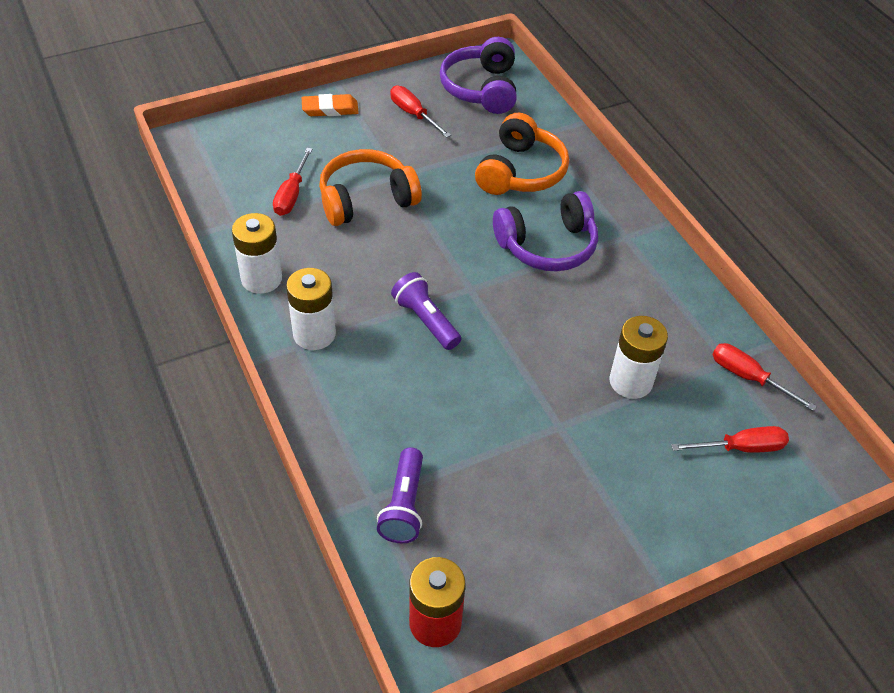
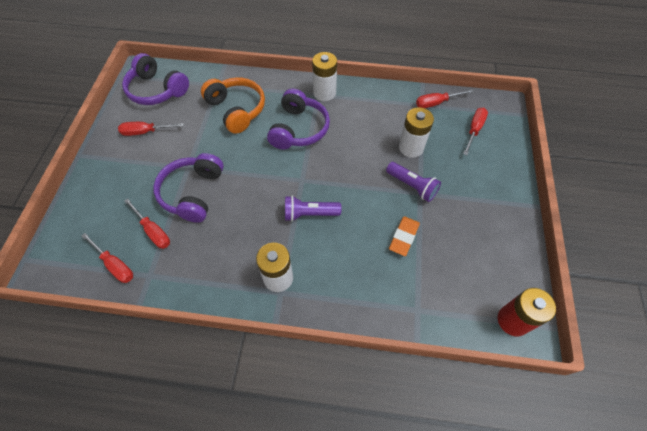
camera: 55 degrees left, 10 degrees up
white battery [232,213,282,294] -> white battery moved to [312,52,337,101]
orange eraser [302,94,359,116] -> orange eraser moved to [389,216,420,256]
orange headphones [319,149,422,226] -> purple headphones [153,153,224,223]
purple flashlight [377,447,423,543] -> purple flashlight moved to [386,162,441,202]
none -> red screwdriver [81,233,133,283]

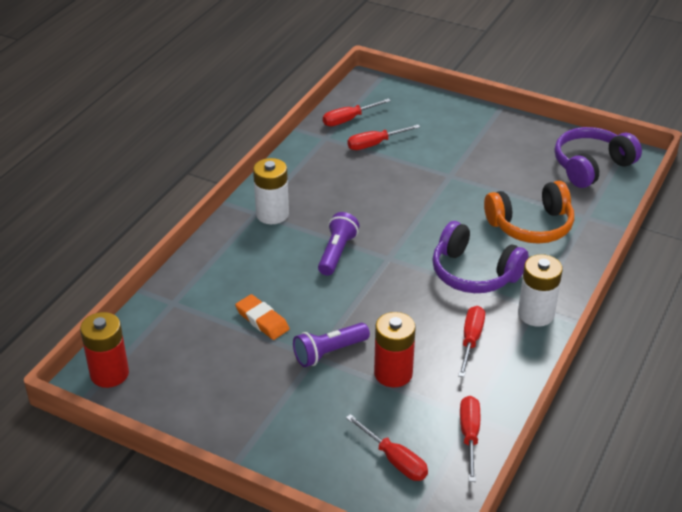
camera: 110 degrees right, 20 degrees down
red screwdriver [118,122,184,136] -> red screwdriver moved to [458,306,485,377]
purple headphones [153,153,224,223] -> none
white battery [399,107,434,158] -> red battery [374,312,416,387]

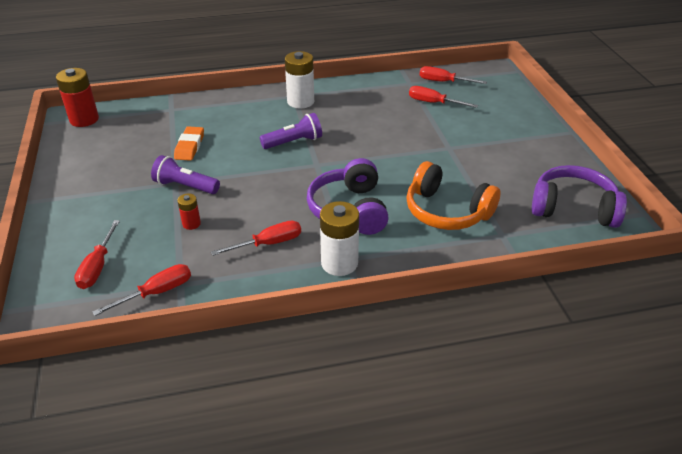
camera: 50 degrees right, 0 degrees up
red battery [374,312,416,387] -> red battery [177,193,201,230], size x0.52

